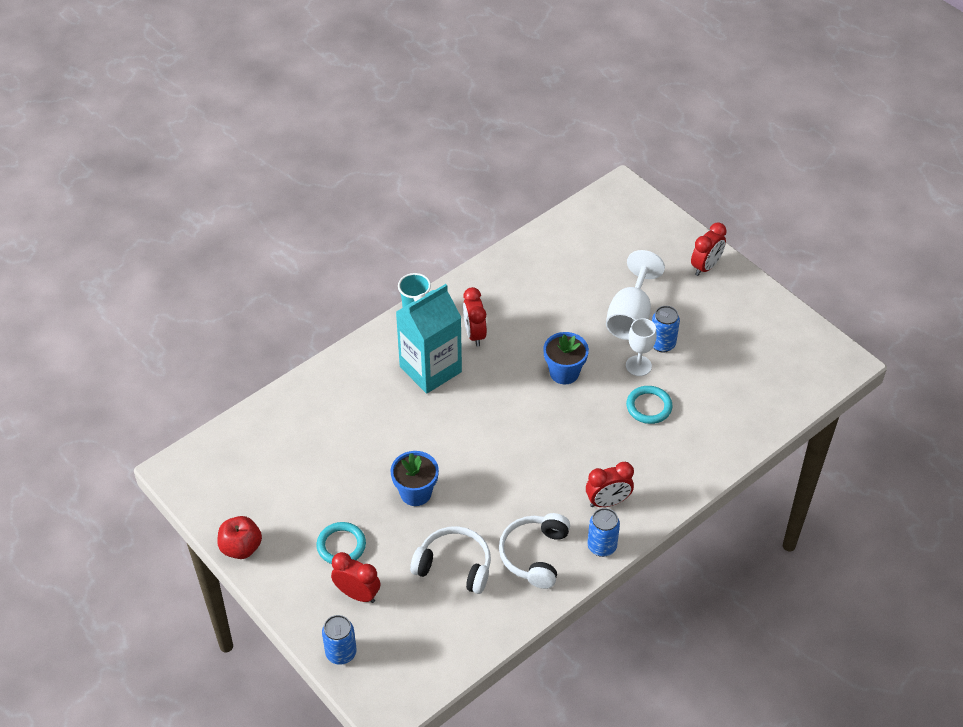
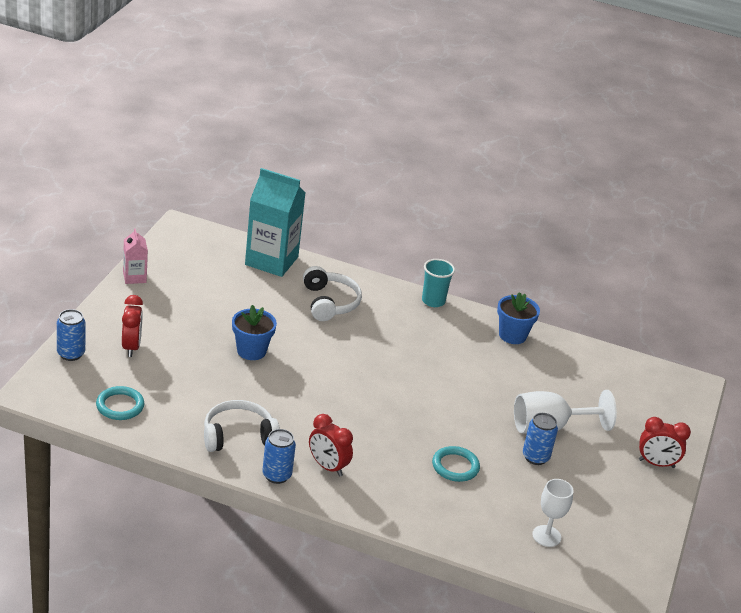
camera: 55 degrees right, 15 degrees down
red apple [217,516,262,559] -> pink carton [123,228,148,284]
turquoise ring [316,522,366,564] -> turquoise ring moved to [96,386,144,420]
turquoise carton [396,284,462,394] -> turquoise carton moved to [245,168,305,277]
white headphones [410,526,491,594] -> white headphones moved to [303,266,362,321]
red clock [463,287,487,347] -> none
blue flower pot [543,332,589,384] -> blue flower pot moved to [497,292,540,344]
white goblet [626,318,657,376] -> white goblet moved to [532,479,574,547]

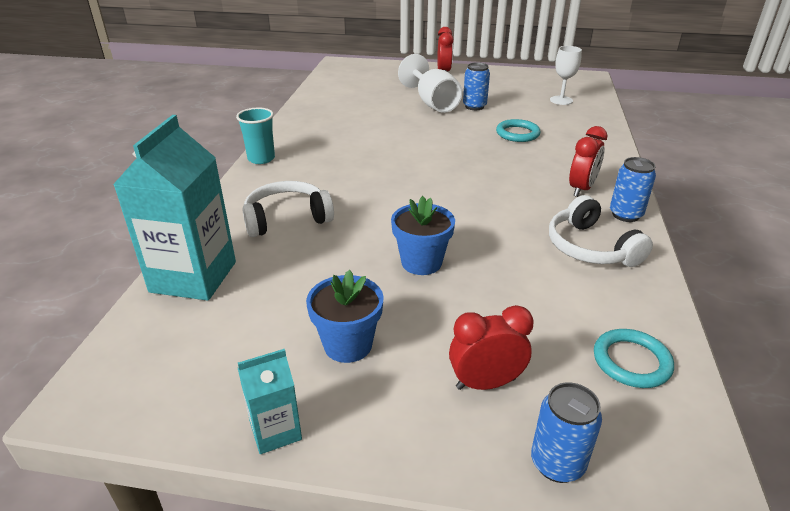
camera: 95 degrees left, 0 degrees up
pink carton [123,228,148,284] -> turquoise carton [238,349,302,454]
blue flower pot [497,292,540,344] -> blue flower pot moved to [306,270,384,363]

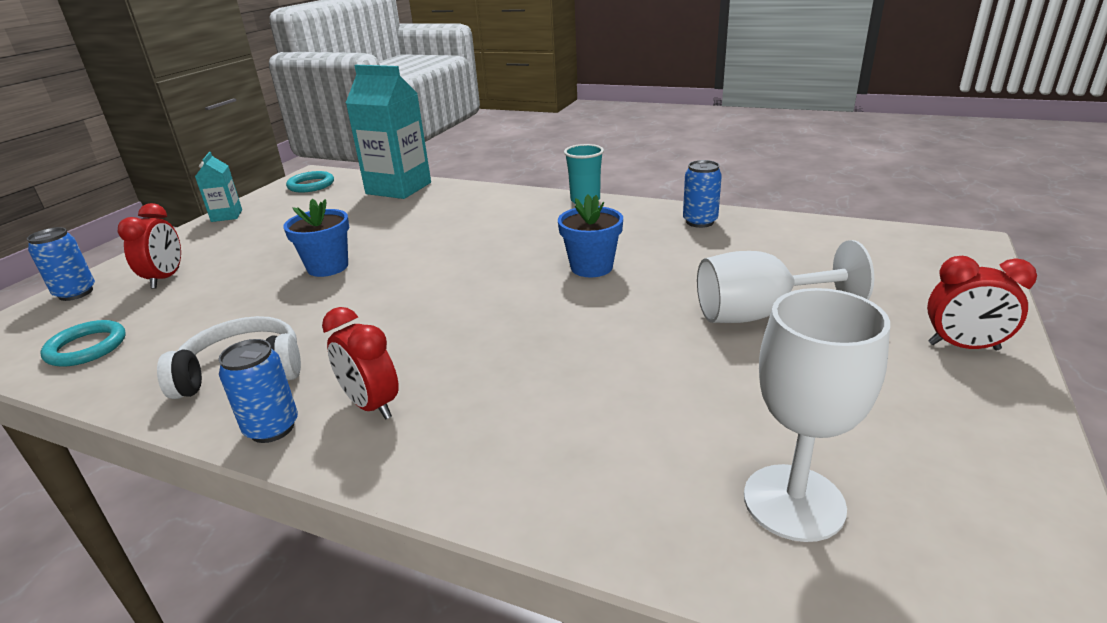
camera: 105 degrees right, 5 degrees down
white headphones [242,181,334,237] -> none
blue flower pot [306,270,384,363] -> blue flower pot moved to [558,195,623,277]
blue can [463,62,490,110] -> blue can moved to [683,160,722,228]
turquoise ring [496,119,541,142] -> turquoise ring moved to [286,171,334,193]
white goblet [550,46,582,105] -> white goblet [744,288,890,542], size x1.54

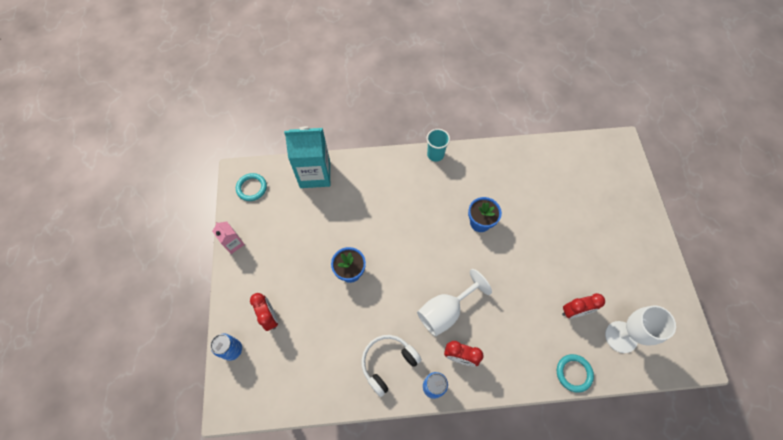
camera: 30 degrees left, 35 degrees up
turquoise ring [41,320,126,367] -> turquoise ring moved to [557,354,594,393]
turquoise carton [195,152,242,222] -> pink carton [212,221,245,254]
blue can [683,160,722,228] -> none
white goblet [697,240,874,323] -> white goblet moved to [417,269,492,336]
red clock [927,256,1037,350] -> red clock moved to [562,293,605,318]

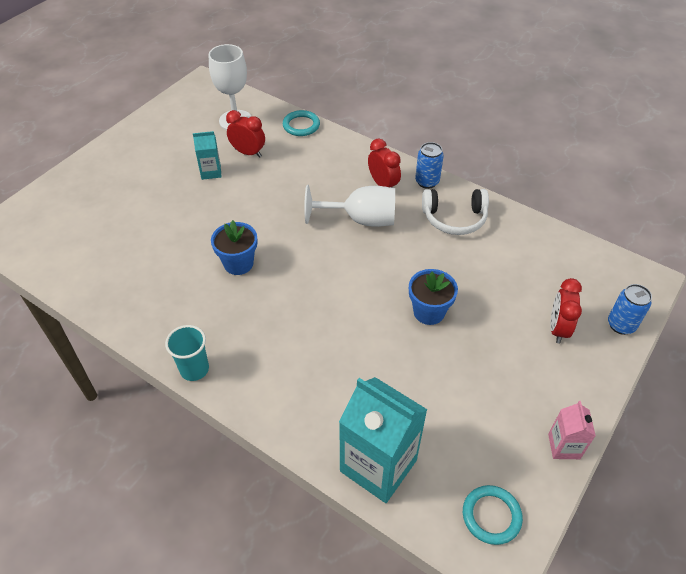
camera: 140 degrees left, 15 degrees down
none -> turquoise carton [193,131,222,180]

